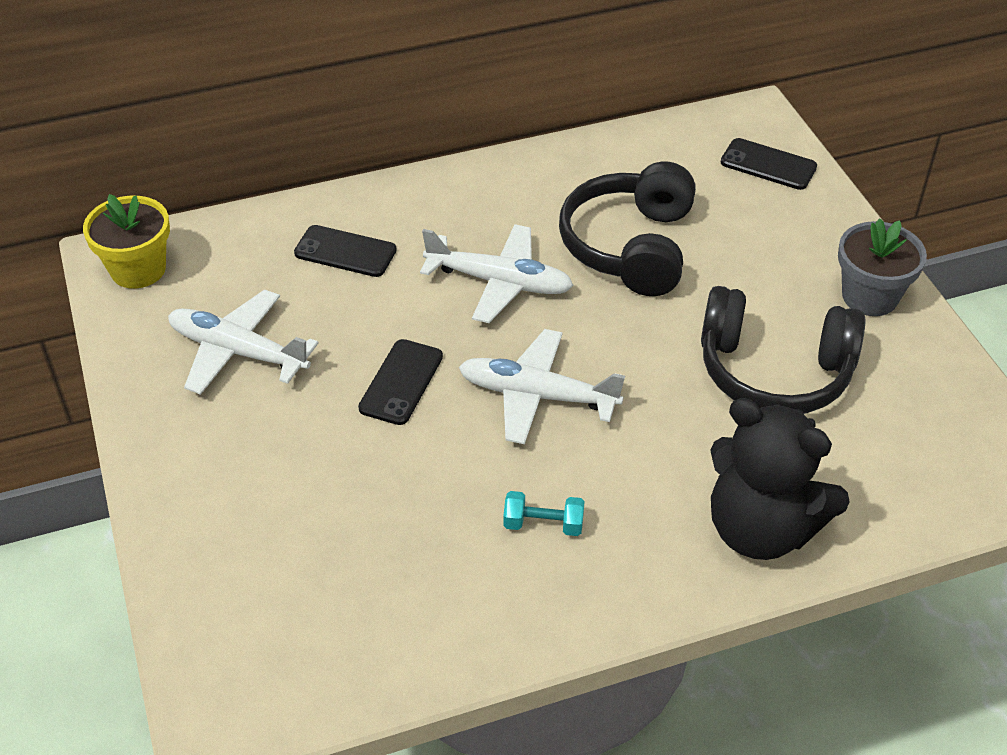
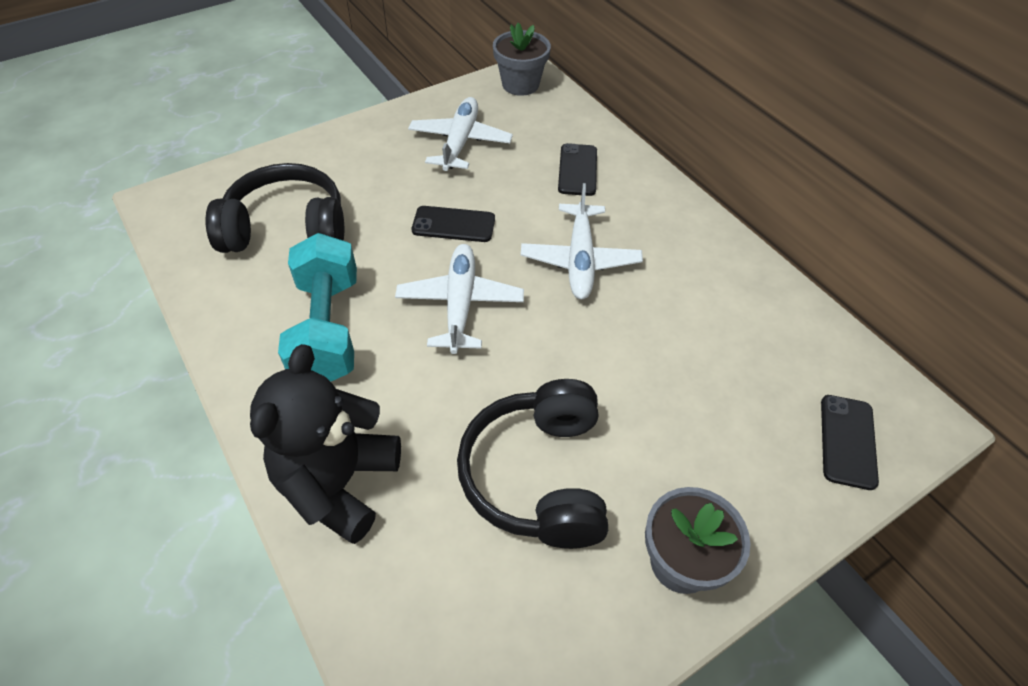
camera: 75 degrees right, 5 degrees up
yellow flower pot [83,194,170,289] -> grey flower pot [493,23,551,96]
turquoise dumbbell [503,491,585,536] -> turquoise dumbbell [278,233,357,382], size x2.32
black headphones [559,162,696,296] -> black headphones moved to [205,163,344,253]

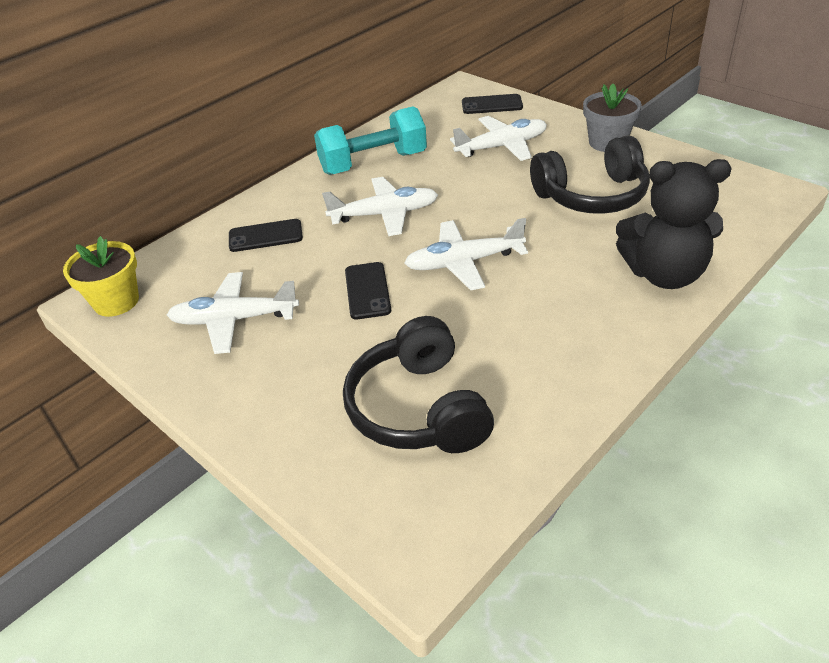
camera: 100 degrees left, 10 degrees down
turquoise dumbbell [278,233,357,382] -> turquoise dumbbell moved to [314,106,427,175]
grey flower pot [493,23,551,96] -> yellow flower pot [63,236,139,317]
none -> white plane [450,116,547,161]

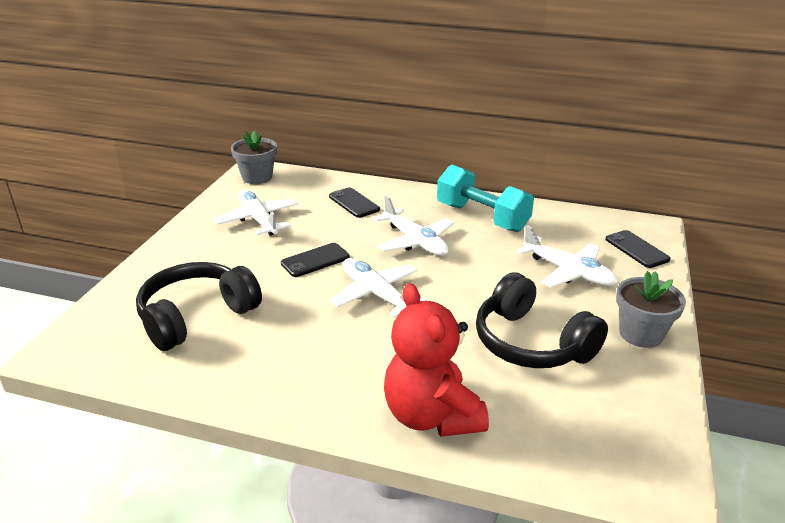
camera: 60 degrees right, 10 degrees down
yellow flower pot [63,236,139,317] -> grey flower pot [231,131,277,184]
black teddy bear [616,159,732,289] -> red teddy bear [384,283,489,437]

